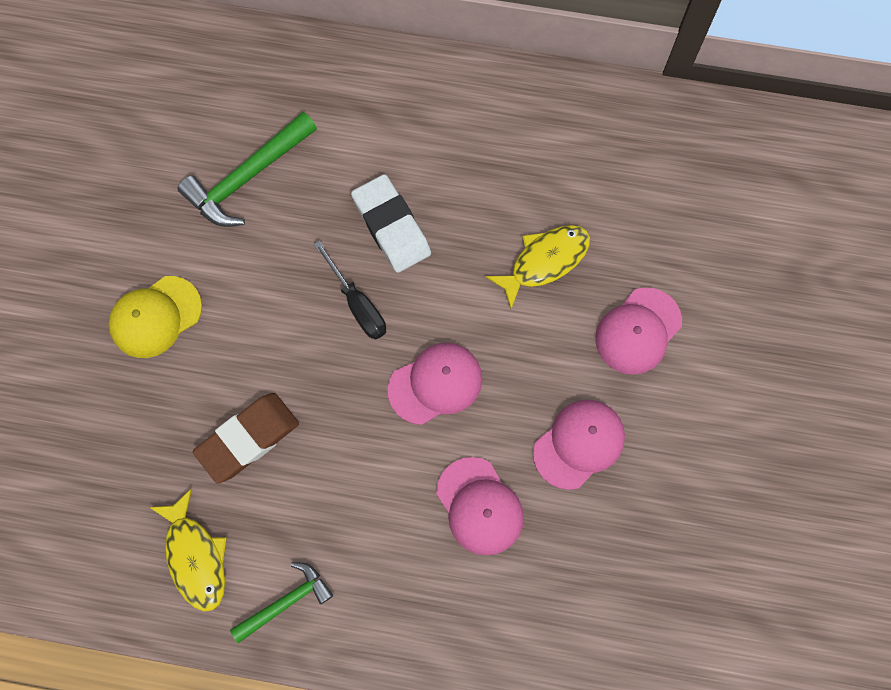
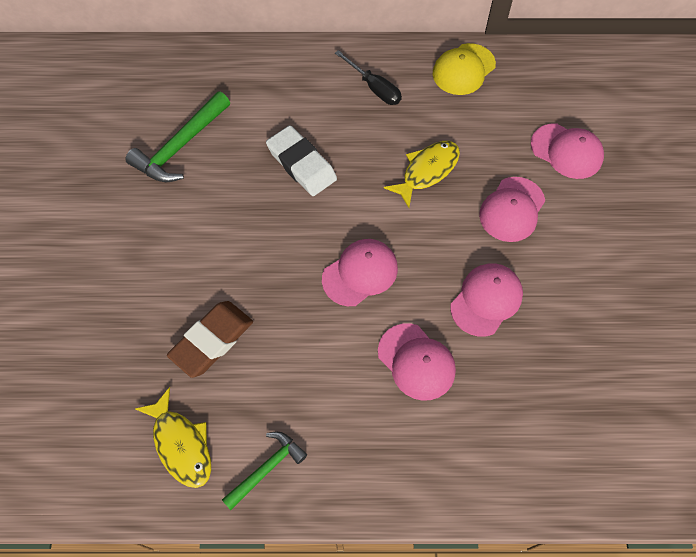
camera: 10 degrees left, 10 degrees down
yellow cap [109,276,202,358] -> yellow cap moved to [433,43,496,95]
black screwdriver [314,240,386,340] -> black screwdriver moved to [335,50,402,105]
none -> pink cap [531,124,604,179]

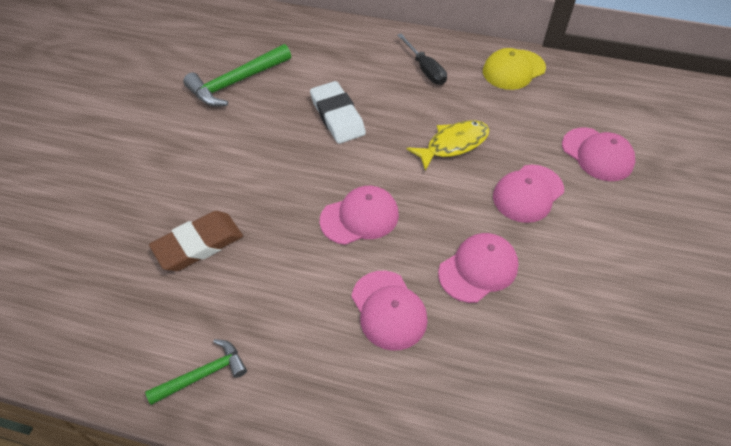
camera: 15 degrees right, 10 degrees down
yellow fish [135,387,211,488] -> none

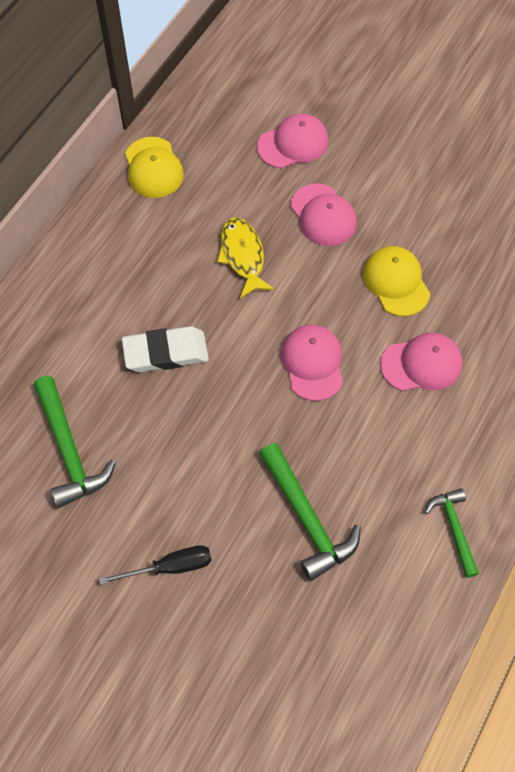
camera: 75 degrees left, 10 degrees up
brown eraser [149,211,243,271] -> green hammer [259,443,361,581]
black screwdriver [397,34,447,85] -> black screwdriver moved to [99,545,212,585]
pink cap [438,233,519,303] -> yellow cap [363,246,430,316]

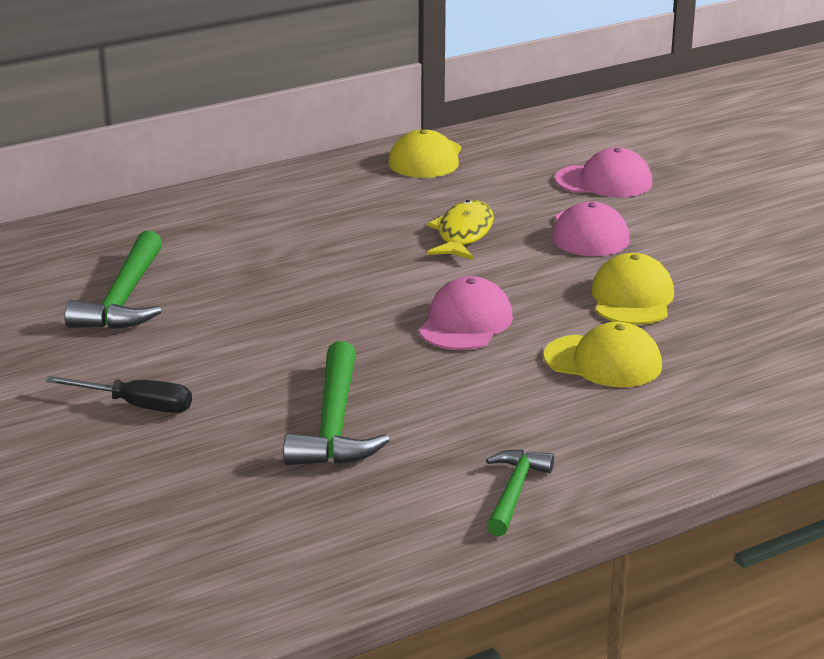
camera: 30 degrees right, 35 degrees down
white eraser [122,326,209,372] -> none
pink cap [380,333,463,391] -> yellow cap [543,322,662,387]

